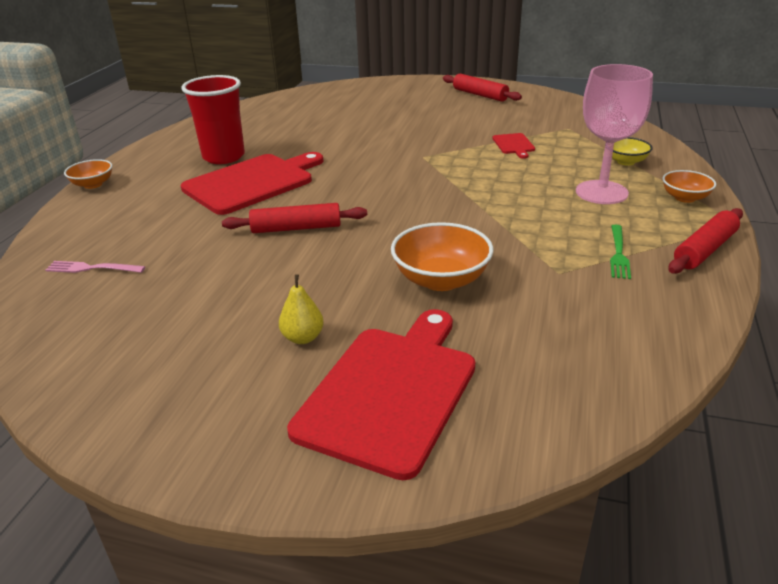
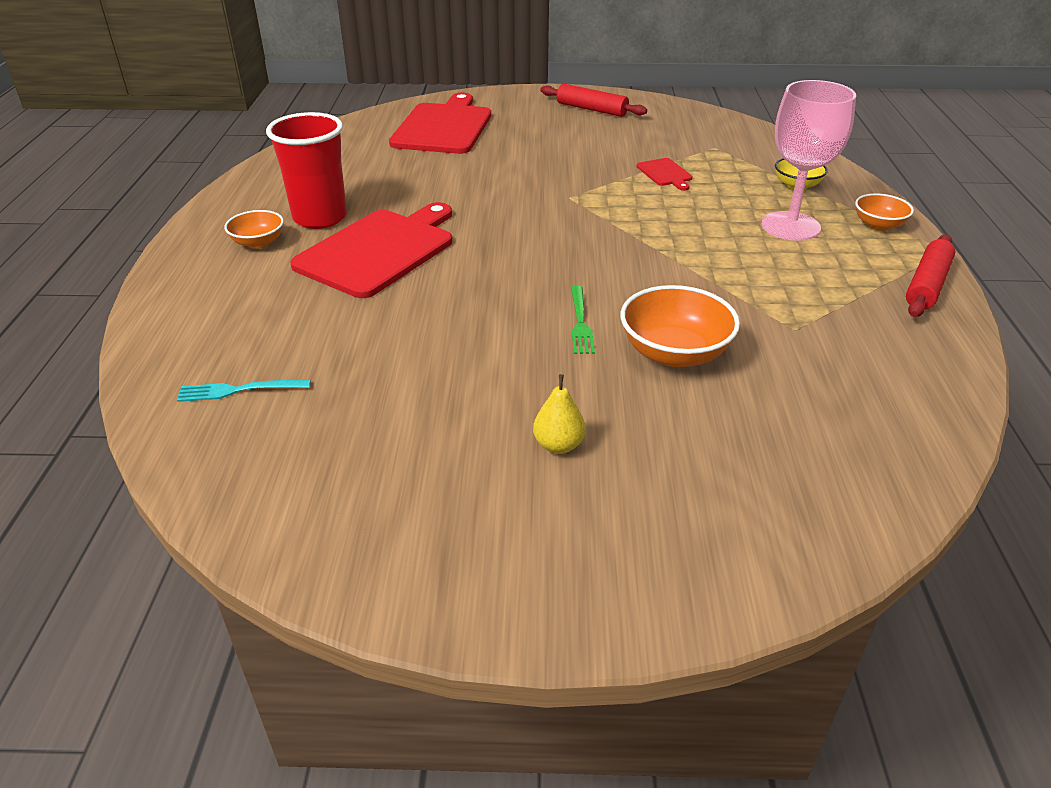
camera: 15 degrees left, 5 degrees up
pink fork [45,261,145,273] -> turquoise fork [177,379,311,402]
orange bowl [64,159,112,189] -> orange bowl moved to [224,210,284,249]
red rolling pin [222,203,367,233] -> none
red cutting board [287,309,475,480] -> red cutting board moved to [389,93,491,154]
green fork [610,225,631,279] -> green fork moved to [571,286,595,354]

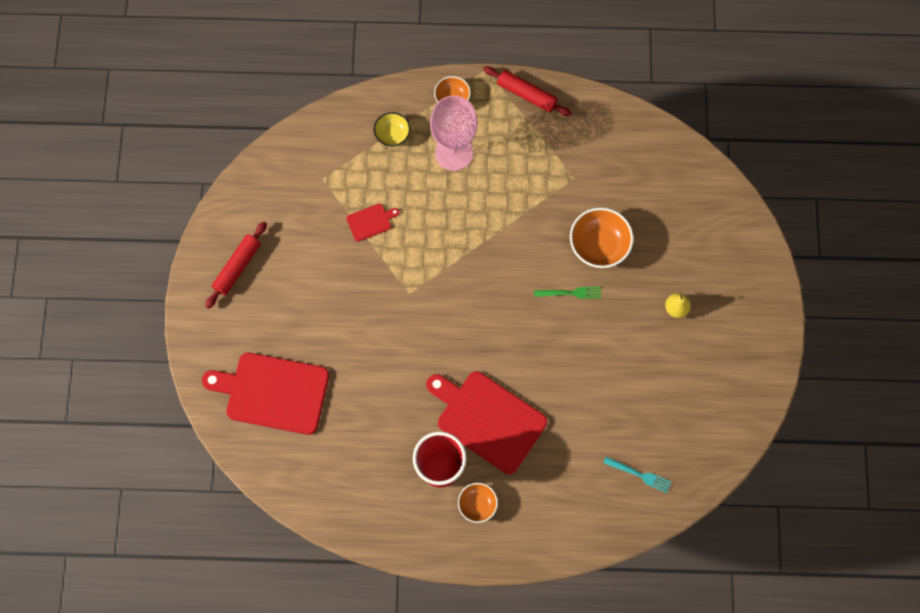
camera: 90 degrees left, 35 degrees up
turquoise fork [177,379,311,402] -> turquoise fork turned 60 degrees counterclockwise [603,457,671,493]

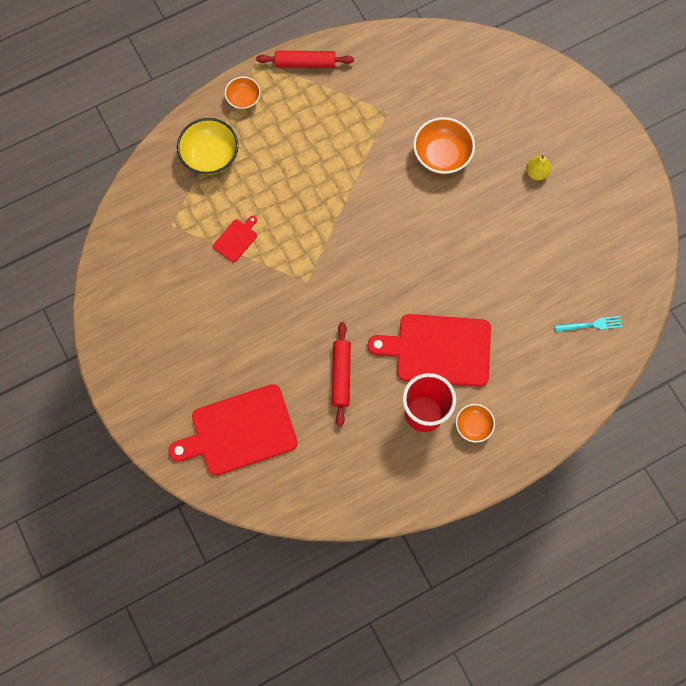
camera: 30 degrees left, 0 degrees up
red rolling pin [205,221,267,309] -> red rolling pin moved to [332,322,351,427]
yellow bowl [374,112,410,147] -> yellow bowl [177,118,238,175], size x1.67
pink goblet [430,96,478,171] -> none
green fork [534,287,601,299] -> none

